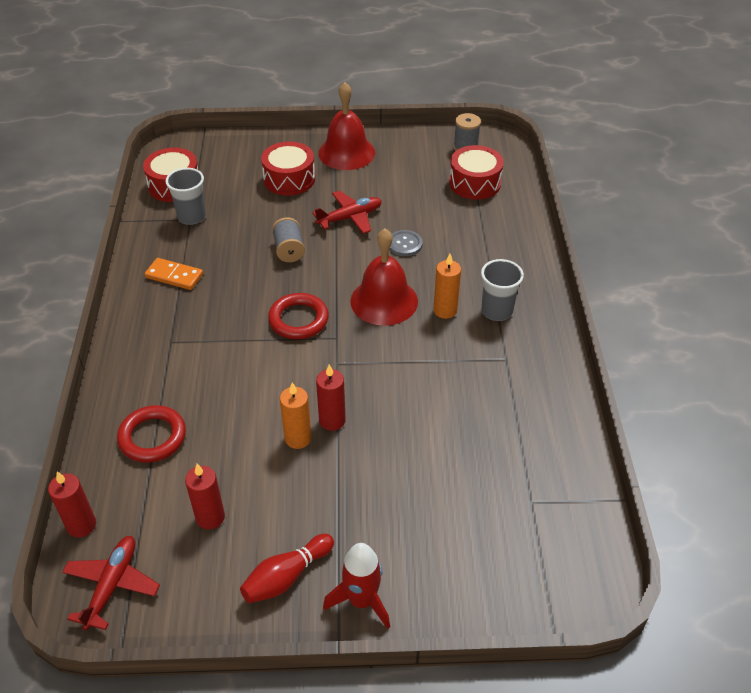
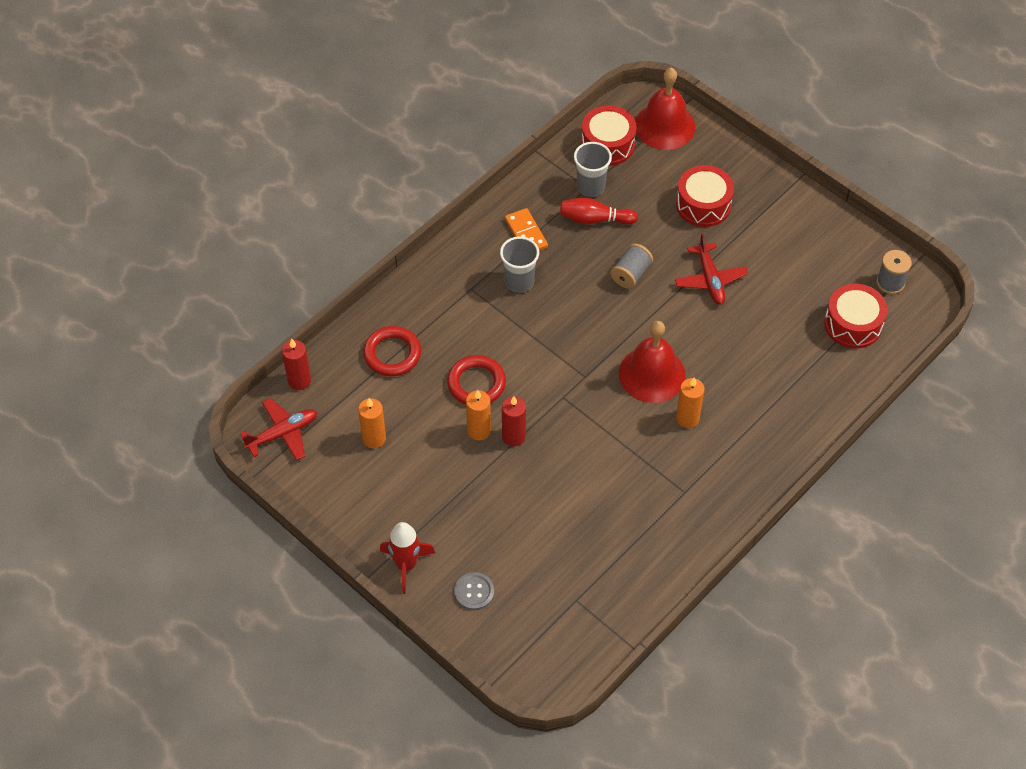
camera: 45 degrees right, 10 degrees up
red candle [185,464,225,530] -> orange candle [358,398,386,448]
red bowling pin [240,534,334,603] -> red bowling pin moved to [560,197,638,225]
red ring [268,293,329,339] -> red ring moved to [447,355,506,405]
red plane [312,191,382,234] -> red plane turned 60 degrees clockwise [675,234,748,305]
red bell [318,82,375,170] -> red bell moved to [635,68,695,150]
grey button [389,230,423,256] -> grey button moved to [454,572,494,610]
grey cup [481,259,524,321] -> grey cup moved to [500,236,539,292]

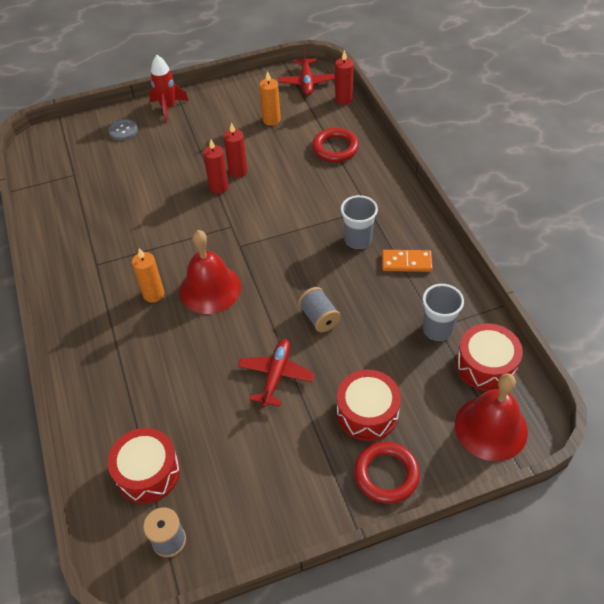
camera: 120 degrees right, 5 degrees down
red ring [447,355,506,405] -> red ring moved to [354,441,420,504]
orange candle [466,390,491,440] -> red candle [223,122,248,178]
red bowling pin [560,197,638,225] -> none
red plane [675,234,748,305] -> red plane turned 90 degrees clockwise [238,339,315,407]

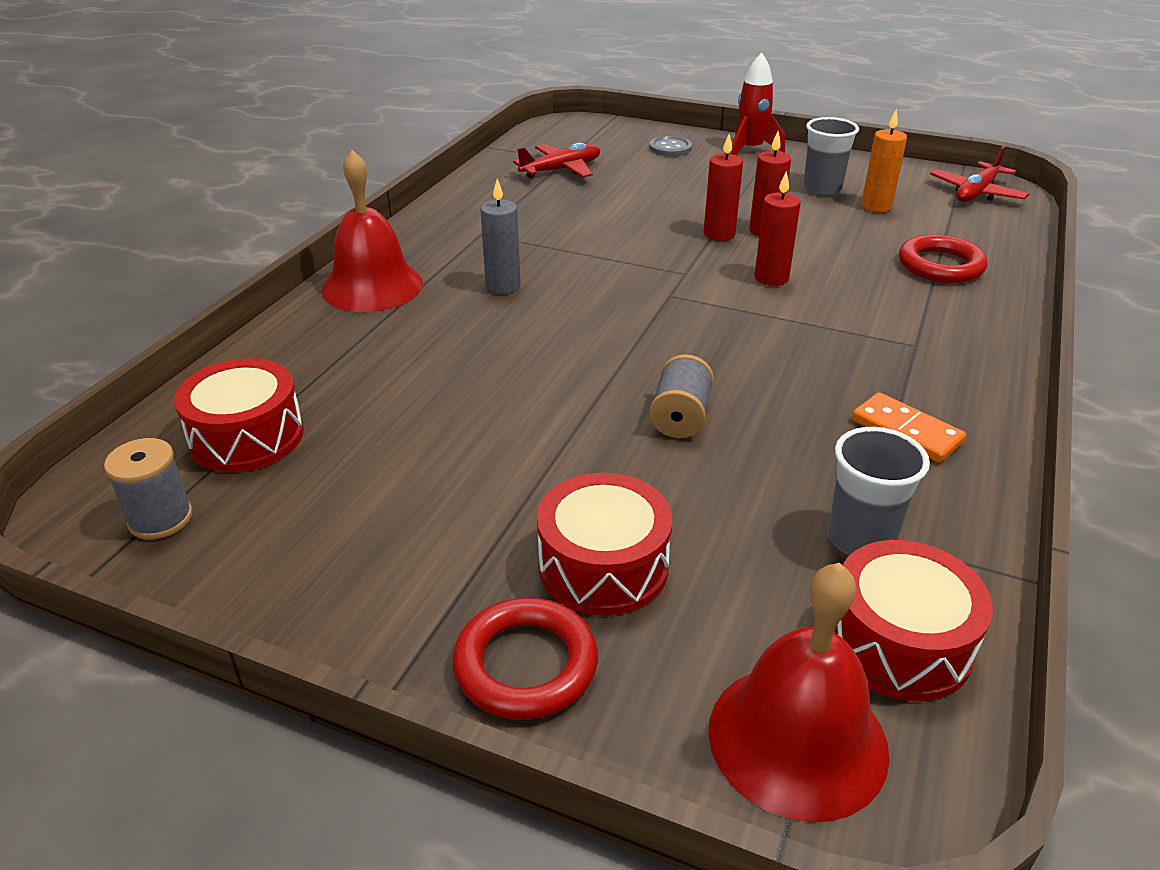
camera: 40 degrees right, 15 degrees down
orange candle [132,248,164,302] -> grey candle [480,179,521,294]
red bell [180,230,241,314] -> red bell moved to [322,150,423,312]
red plane [238,339,315,407] -> red plane moved to [513,143,600,178]
red candle [335,50,353,105] -> red candle moved to [755,171,801,286]
grey cup [341,195,378,249] -> grey cup moved to [803,117,859,196]

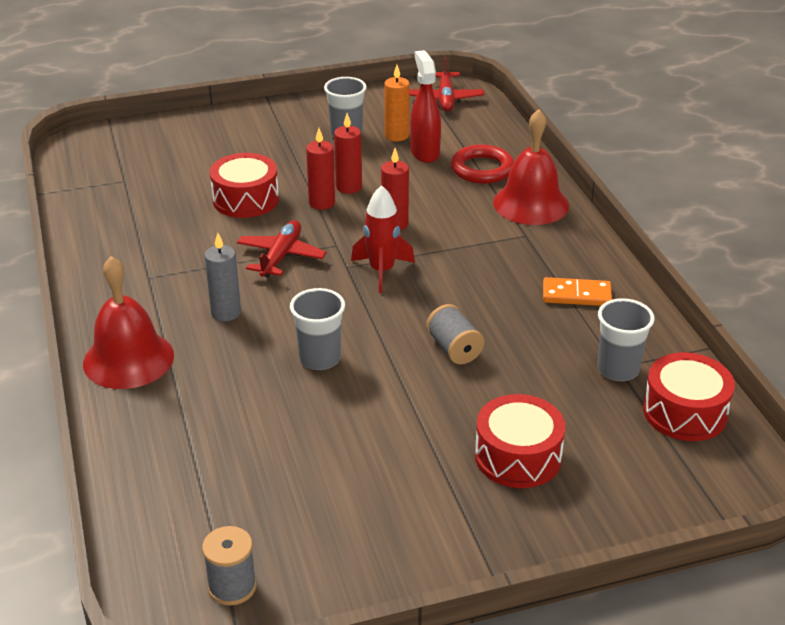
camera: 40 degrees left, 0 degrees up
red drum [174,358,304,473] -> red drum moved to [210,153,279,218]
red ring [452,598,598,720] -> none
red plane [513,143,600,178] -> red plane moved to [237,220,327,278]
grey button [649,136,692,156] -> none
red bell [708,563,890,823] -> red bell moved to [493,109,569,225]
red rocket [731,53,785,155] -> red rocket moved to [351,185,415,293]
none -> grey cup [290,288,345,370]
none -> red spray bottle [410,50,441,163]

